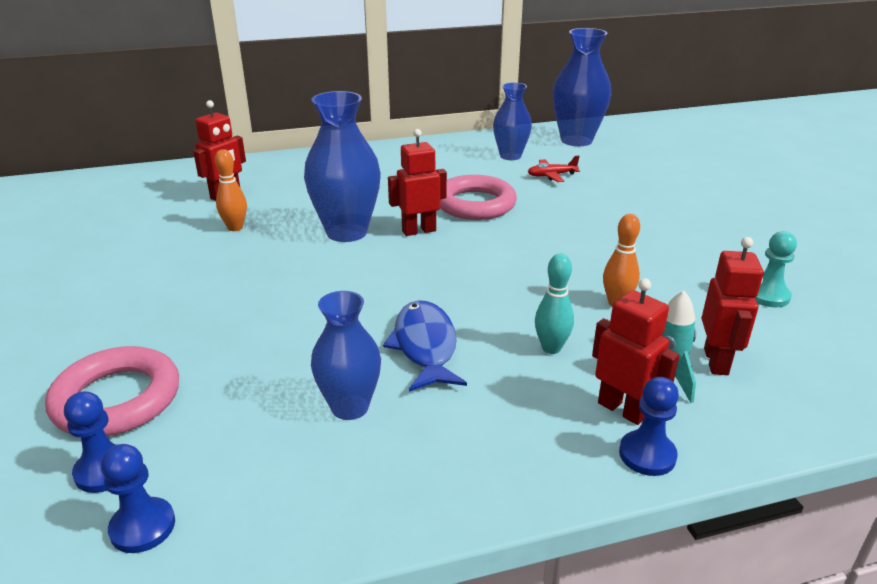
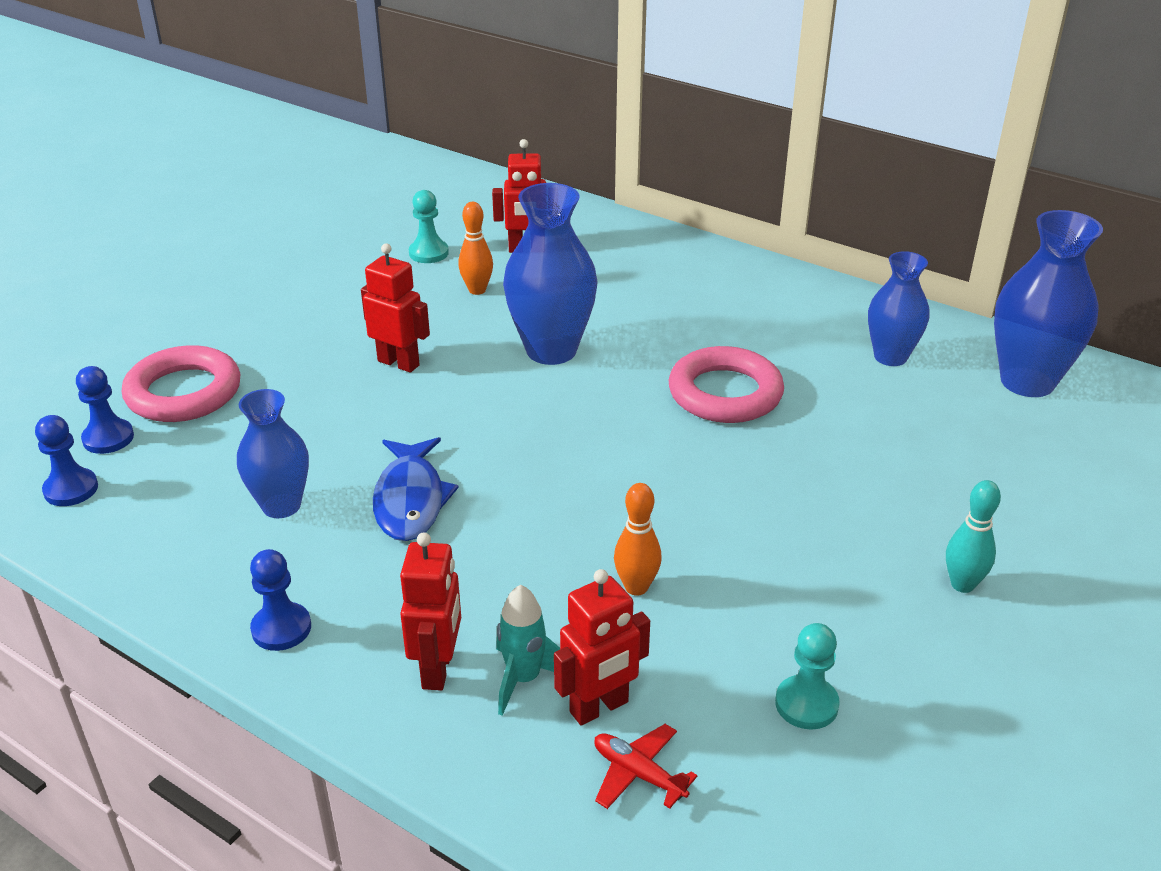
camera: 50 degrees right, 5 degrees up
blue fish [383,300,467,392] -> blue fish turned 135 degrees clockwise [373,437,459,541]
red robot [388,129,447,236] -> red robot moved to [361,243,430,373]
red plane [528,155,580,182] -> red plane moved to [594,724,697,809]
turquoise bowling pin [535,253,574,354] -> turquoise bowling pin moved to [946,480,1001,593]
blue pawn [619,377,679,476] -> blue pawn moved to [250,549,311,651]
none -> turquoise pawn [409,190,449,263]

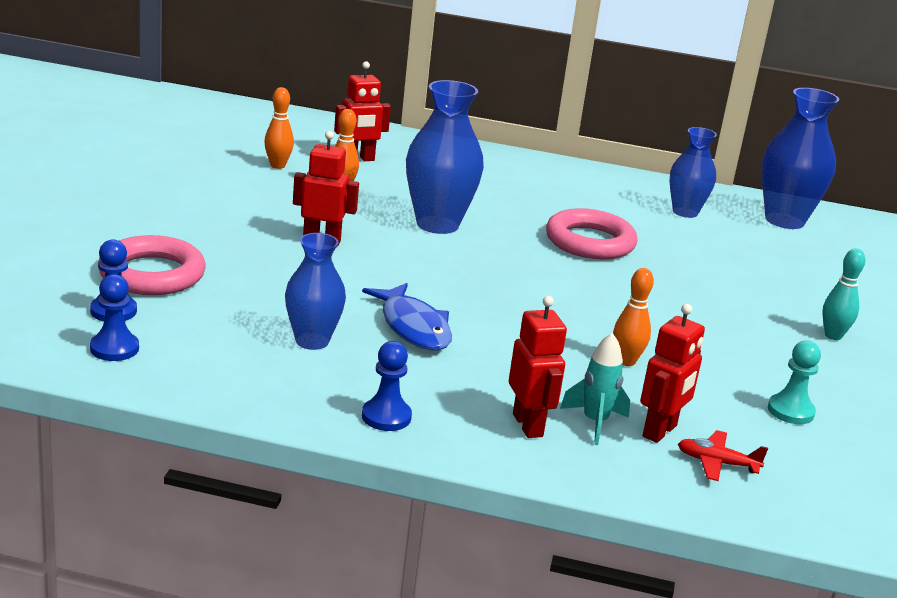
camera: 25 degrees left, 10 degrees down
turquoise pawn [409,190,449,263] -> orange bowling pin [264,87,294,169]

